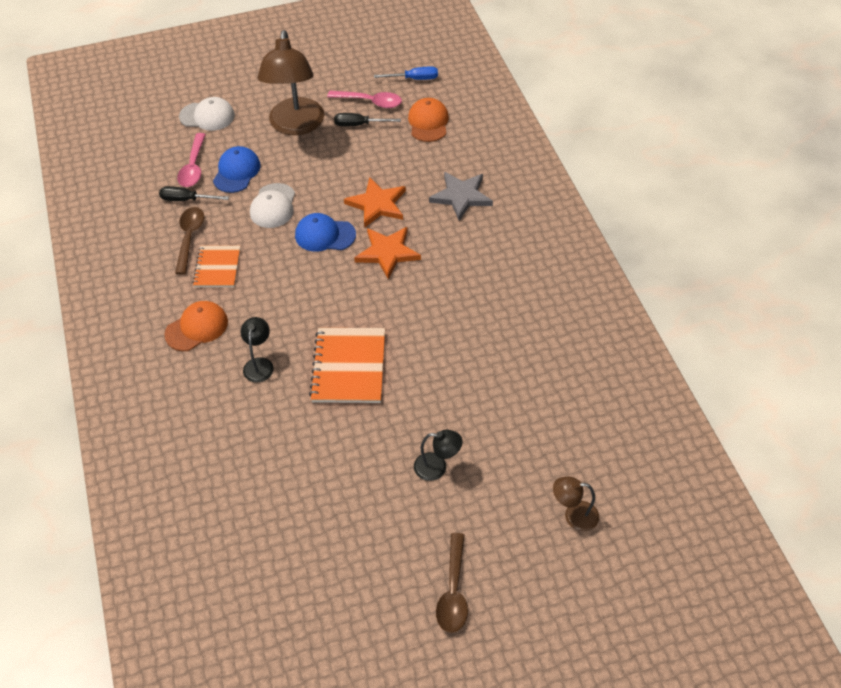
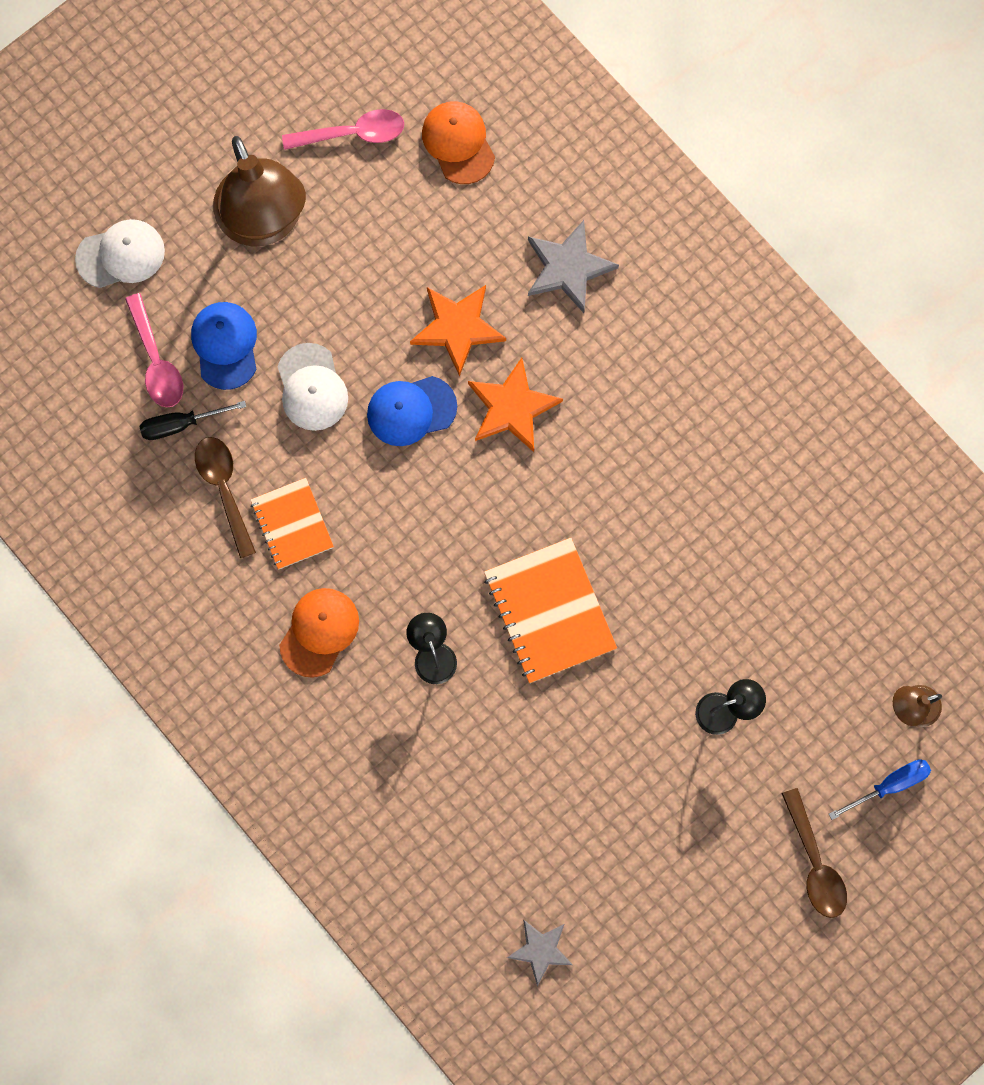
camera: 25 degrees left, 25 degrees up
black screwdriver [334,113,401,126] -> none
blue screwdriver [374,66,438,80] -> blue screwdriver moved to [829,760,931,820]
none -> grey star [507,919,573,986]

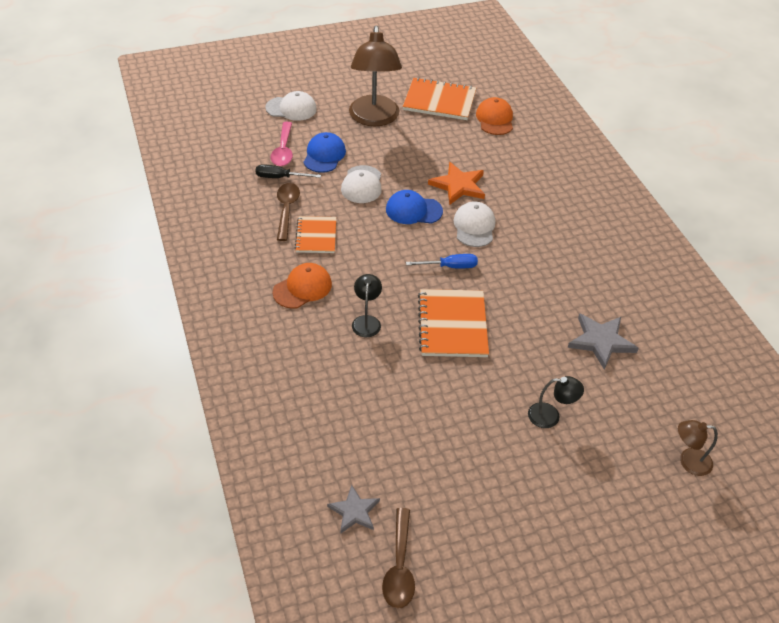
camera: 20 degrees right, 30 degrees down
pink spoon [282,109,404,150] -> orange notebook [403,77,476,120]
orange star [468,358,563,452] -> white cap [453,201,495,247]
grey star [528,220,619,313] -> grey star moved to [567,313,639,370]
brown spoon [781,788,847,918] -> brown spoon moved to [382,508,415,609]
blue screwdriver [829,760,931,820] -> blue screwdriver moved to [406,254,478,268]

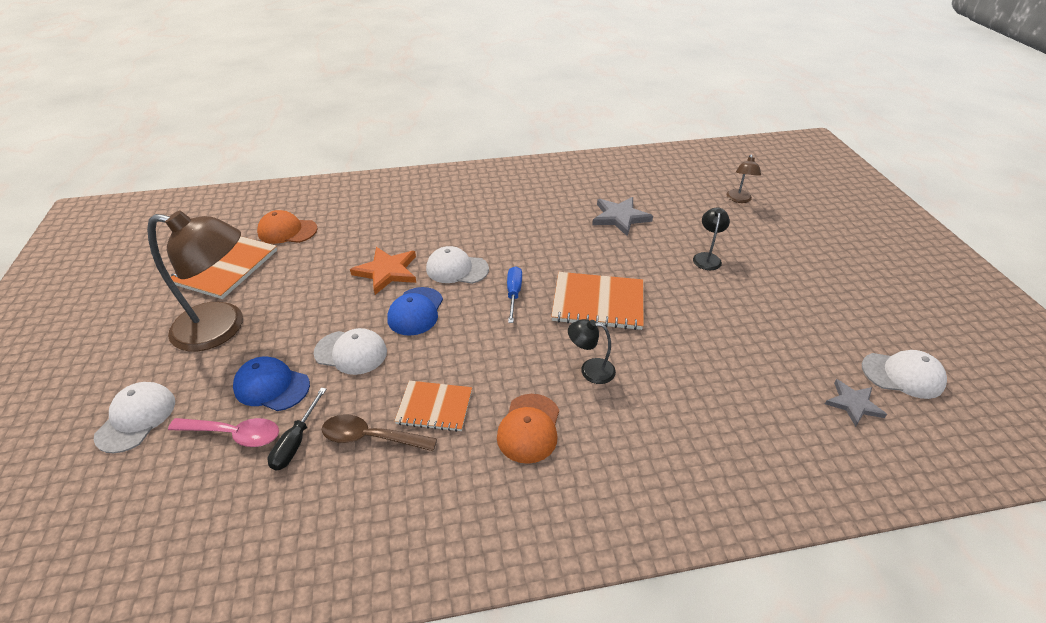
camera: 80 degrees left, 5 degrees down
orange cap [273,263,332,309] -> orange cap turned 135 degrees counterclockwise [497,394,559,464]
brown spoon [382,508,415,609] -> white cap [862,350,947,399]

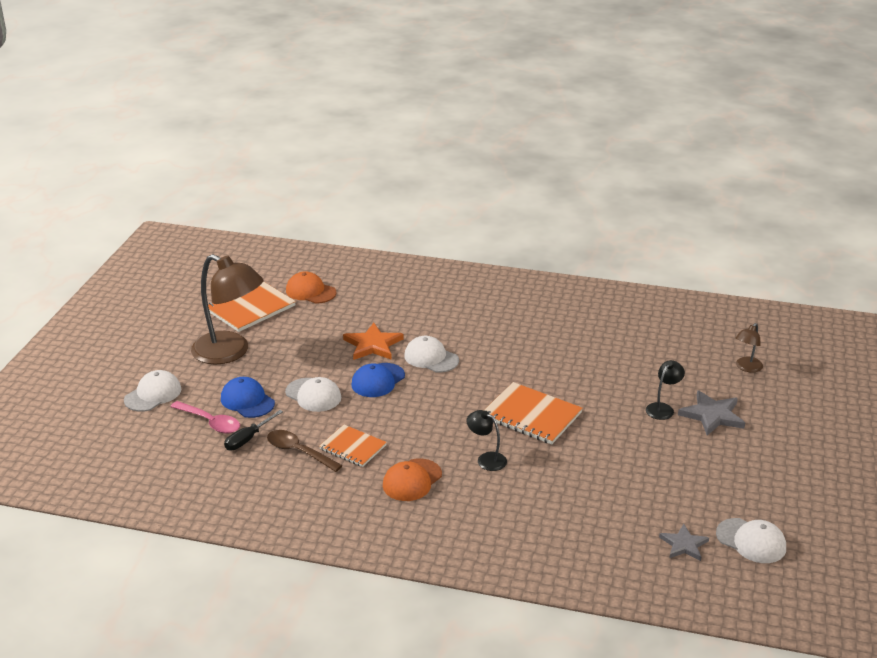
camera: 25 degrees right, 10 degrees down
blue screwdriver [507,266,522,323] -> none
grey star [592,197,653,236] -> grey star moved to [678,390,745,436]

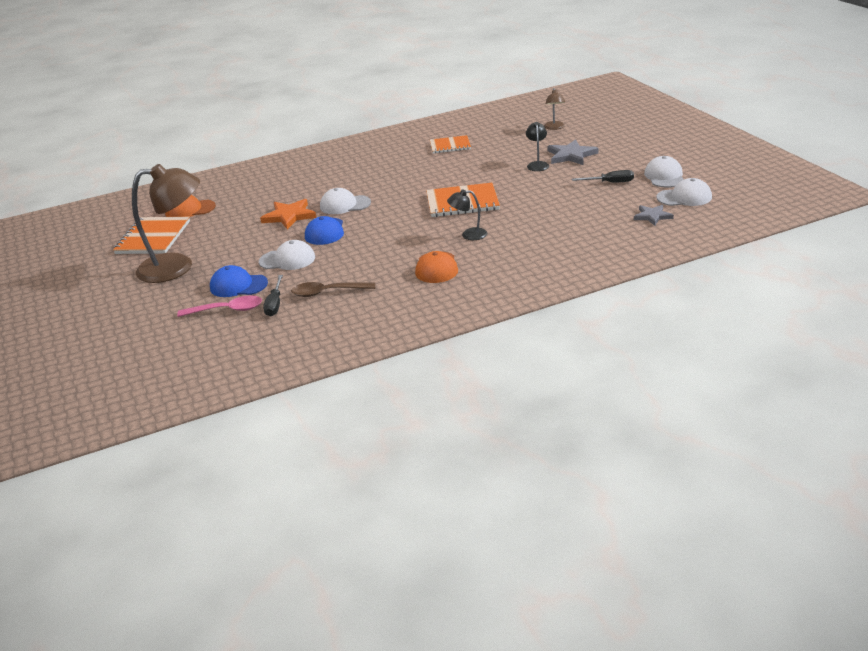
camera: 35 degrees left, 0 degrees up
white cap [124,370,181,412] -> white cap moved to [644,156,684,188]
orange notebook [319,425,387,467] -> orange notebook moved to [430,135,471,153]
none -> black screwdriver [572,170,634,182]

